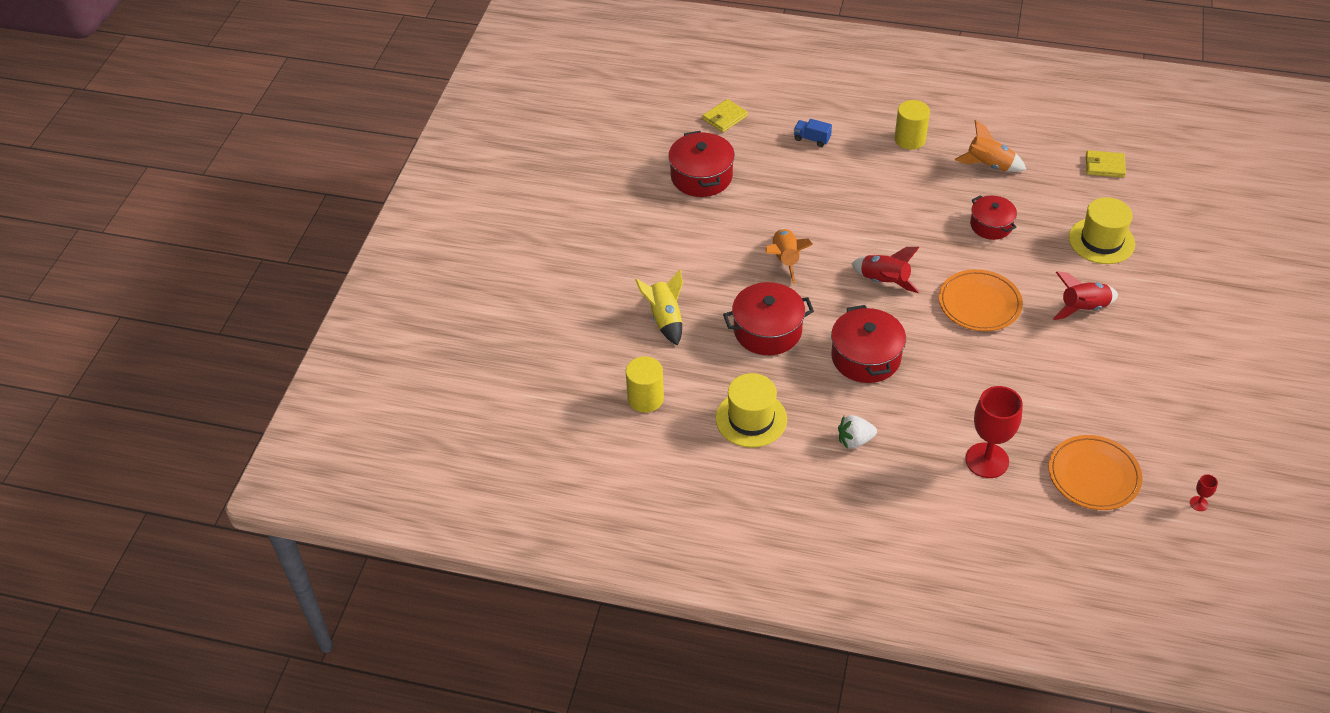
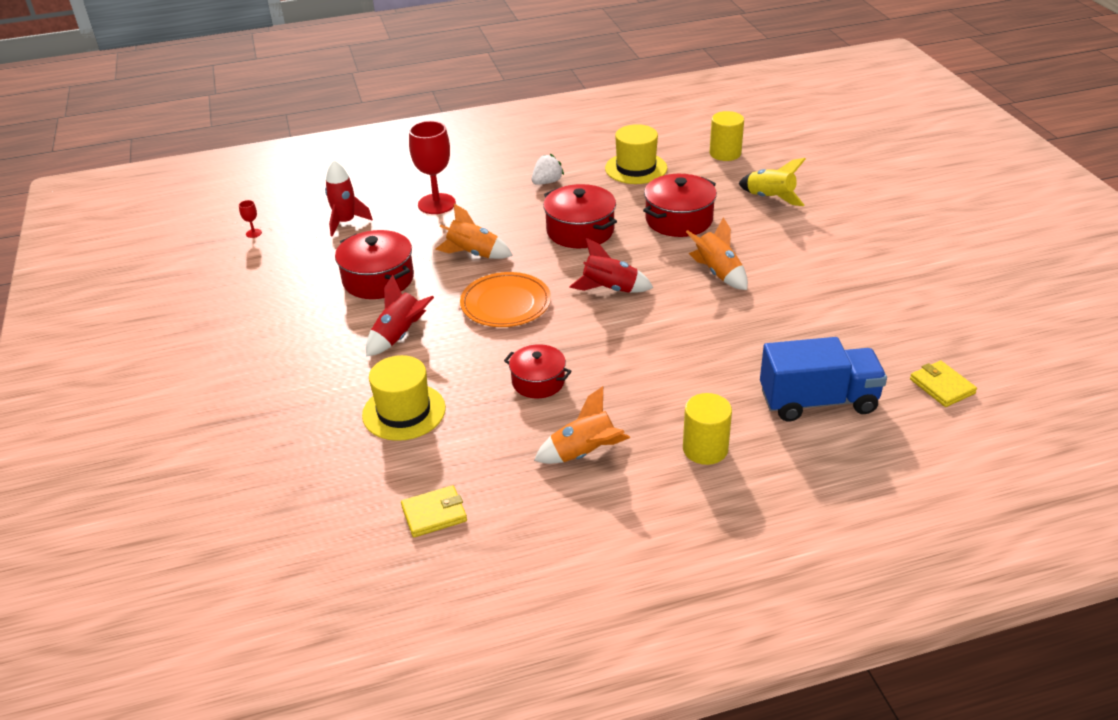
camera: 150 degrees right, 10 degrees down
red pot [668,131,735,197] -> red pot moved to [335,230,414,299]
yellow wallet [703,99,748,132] -> yellow wallet turned 45 degrees counterclockwise [910,361,977,407]
blue truck [794,119,832,147] -> blue truck [760,337,887,422], size x2.30
orange plate [1049,435,1143,510] -> red rocket [325,160,373,237]
none -> orange rocket [435,204,513,259]

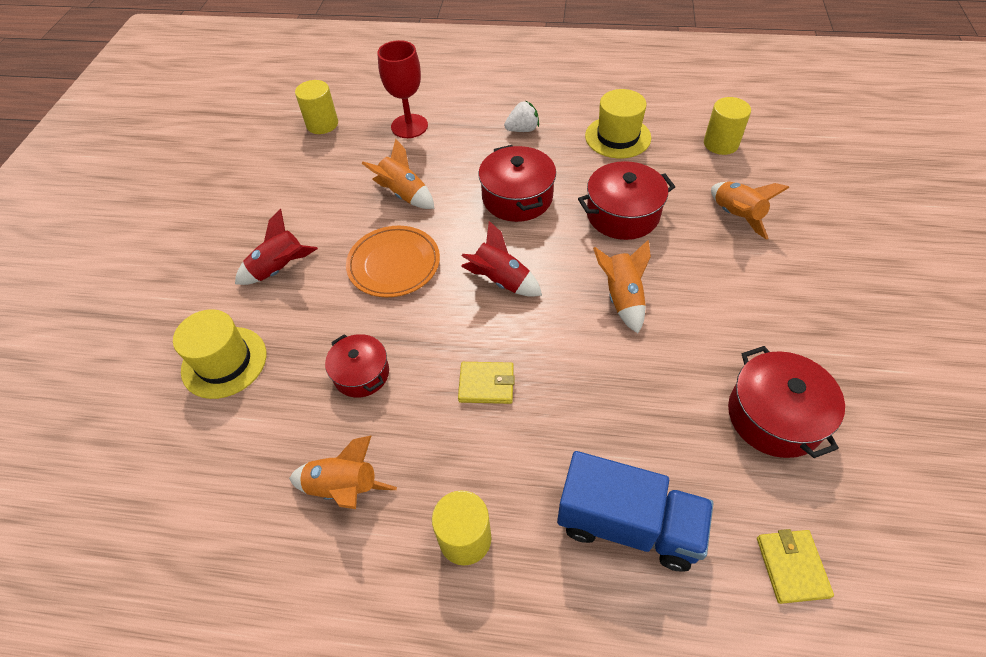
camera: 25 degrees right, 15 degrees up
red goblet [239,200,262,238] -> none
red rocket [325,160,373,237] -> yellow cylinder [295,80,338,134]
red pot [335,230,414,299] -> red pot moved to [728,346,845,458]
yellow wallet [401,485,467,537] -> yellow wallet moved to [458,362,515,404]
yellow rocket [738,158,806,206] -> orange rocket [711,182,790,240]

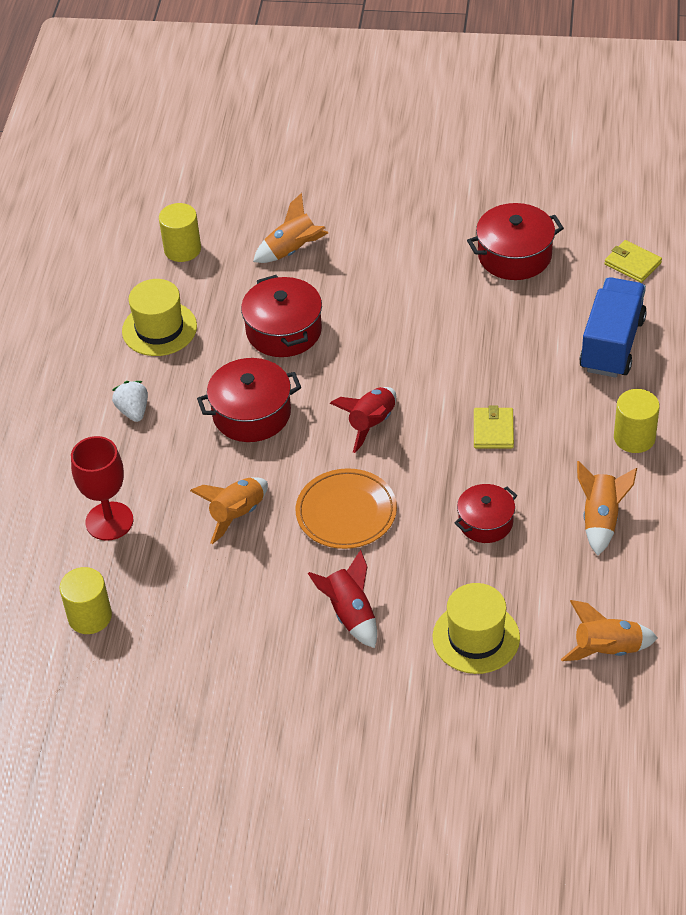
camera: 90 degrees left, 5 degrees down
orange rocket [593,240,651,333] -> orange rocket moved to [561,600,658,661]
yellow wallet [757,529,834,604] -> yellow wallet turned 45 degrees clockwise [604,240,662,283]

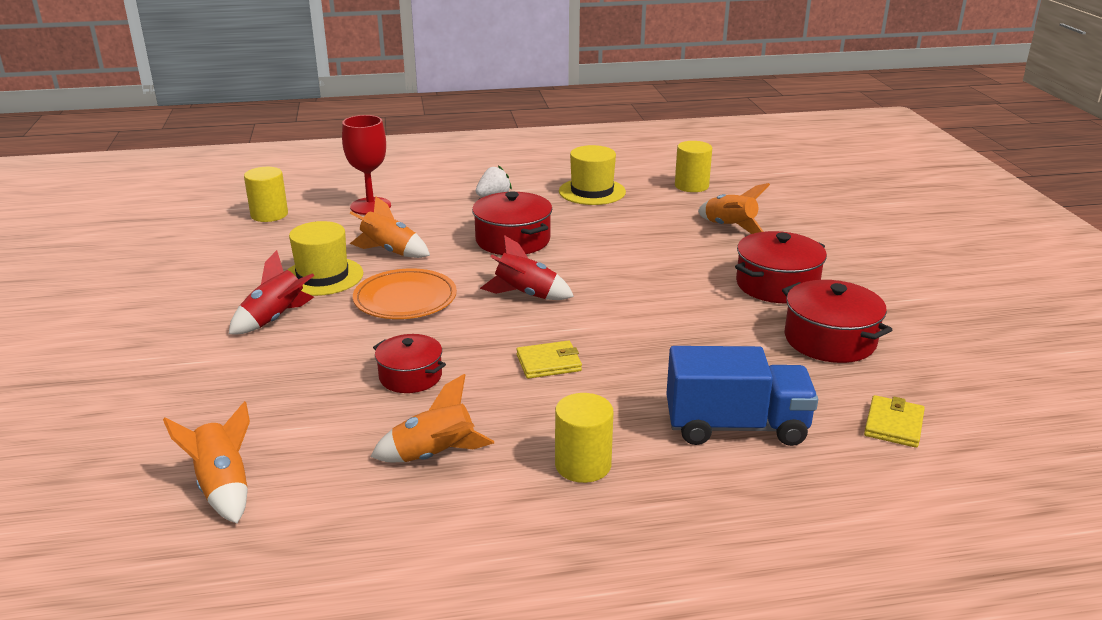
camera: 70 degrees right, 20 degrees down
red pot [241,275,322,357] -> red pot moved to [735,231,827,303]
yellow hat [432,583,520,674] -> yellow hat moved to [288,221,363,296]

